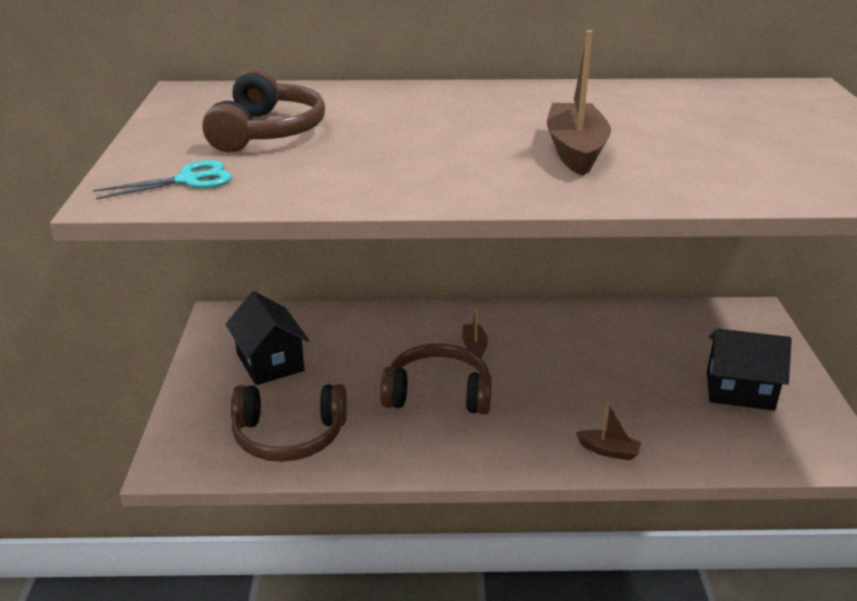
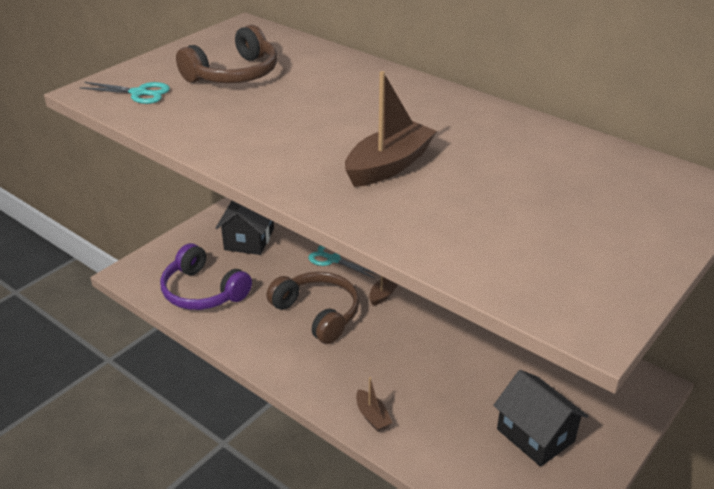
camera: 40 degrees right, 5 degrees up
brown headphones [231,384,347,462] -> purple headphones [160,243,252,310]
none -> turquoise scissors [308,245,376,279]

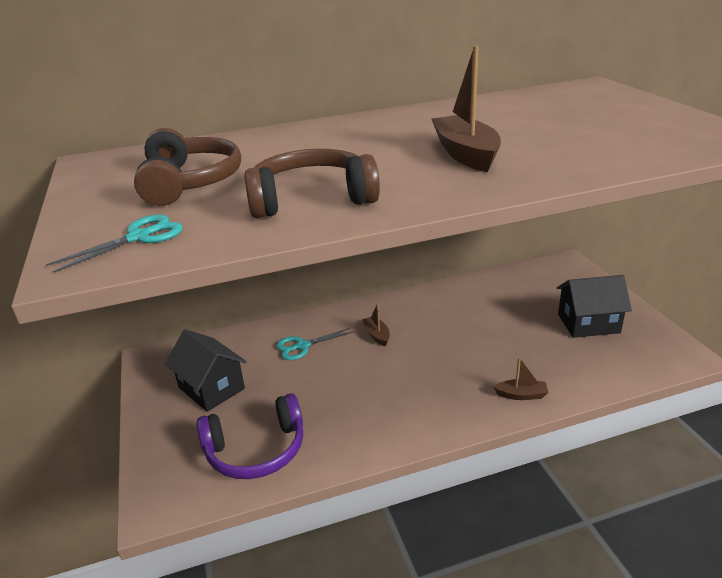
camera: 55 degrees left, 5 degrees down
brown headphones [266,272,359,344] -> brown headphones moved to [244,149,380,218]

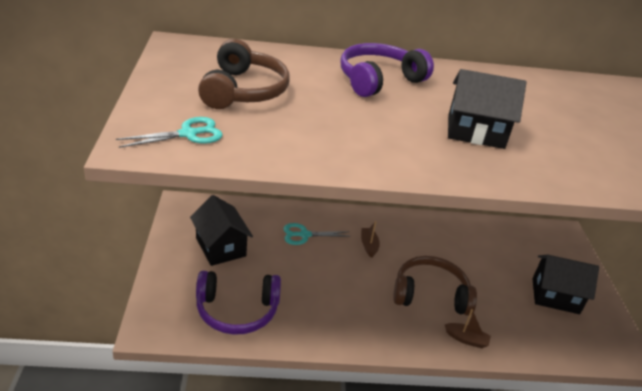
camera: 10 degrees right, 5 degrees up
brown headphones [244,149,380,218] -> brown headphones moved to [393,256,477,316]
brown boat [432,46,501,172] -> black house [448,69,527,149]
none -> purple headphones [341,43,434,97]

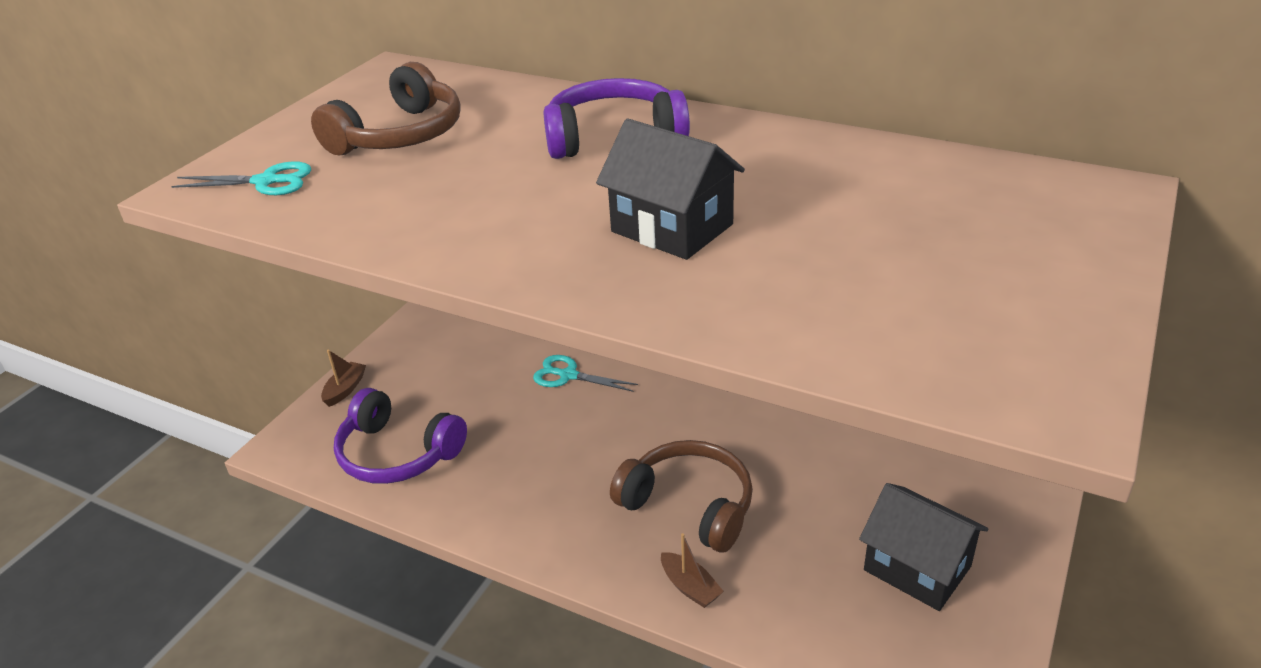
camera: 35 degrees right, 0 degrees up
black house [190,195,253,266] -> none
brown boat [361,221,380,258] -> brown boat moved to [321,350,366,407]

